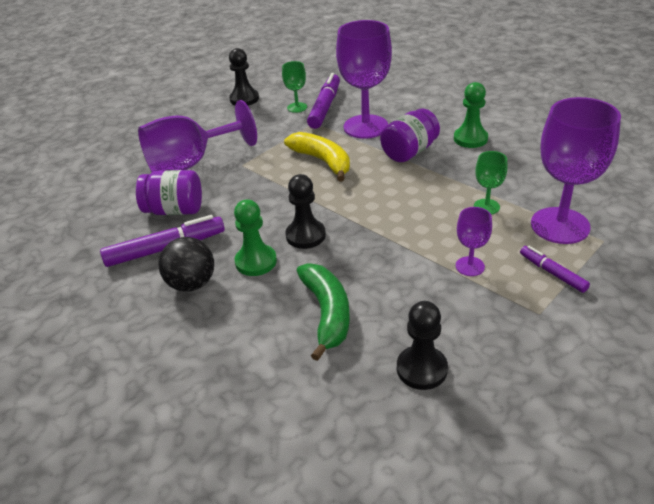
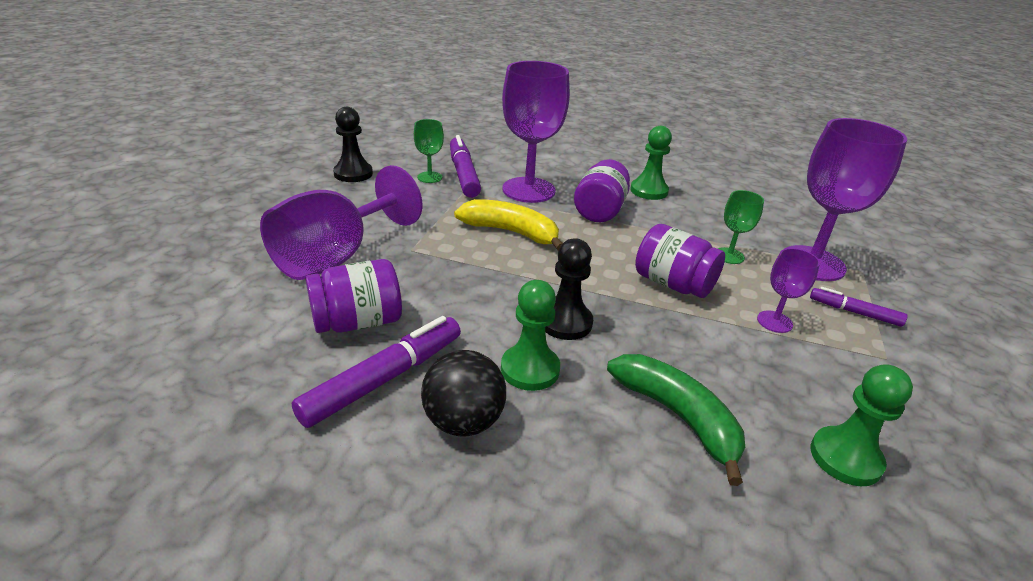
camera: 30 degrees left, 5 degrees down
black pawn [397,301,448,390] -> green pawn [810,364,913,486]
none -> purple jar [635,224,725,298]

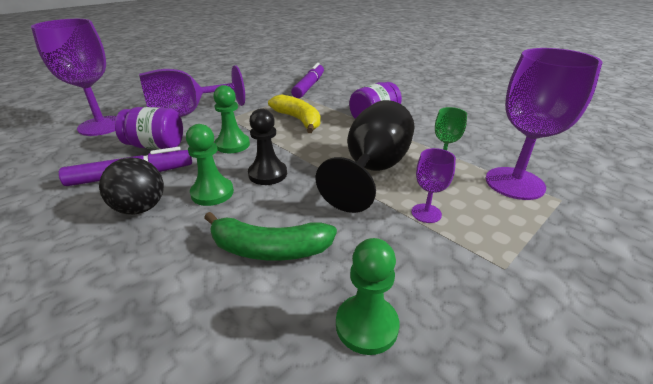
camera: 30 degrees right, 0 degrees up
black pawn [333,107,373,182] -> none
green goblet [414,119,444,183] -> none
purple goblet [502,61,570,203] -> purple goblet moved to [31,19,116,136]
green banana [607,354,745,486] -> green banana turned 105 degrees clockwise [204,212,337,261]
green pawn [630,126,672,200] -> green pawn moved to [213,85,250,153]
purple jar [635,224,725,298] -> black goblet [315,100,415,213]
purple marker [810,287,908,327] -> none

